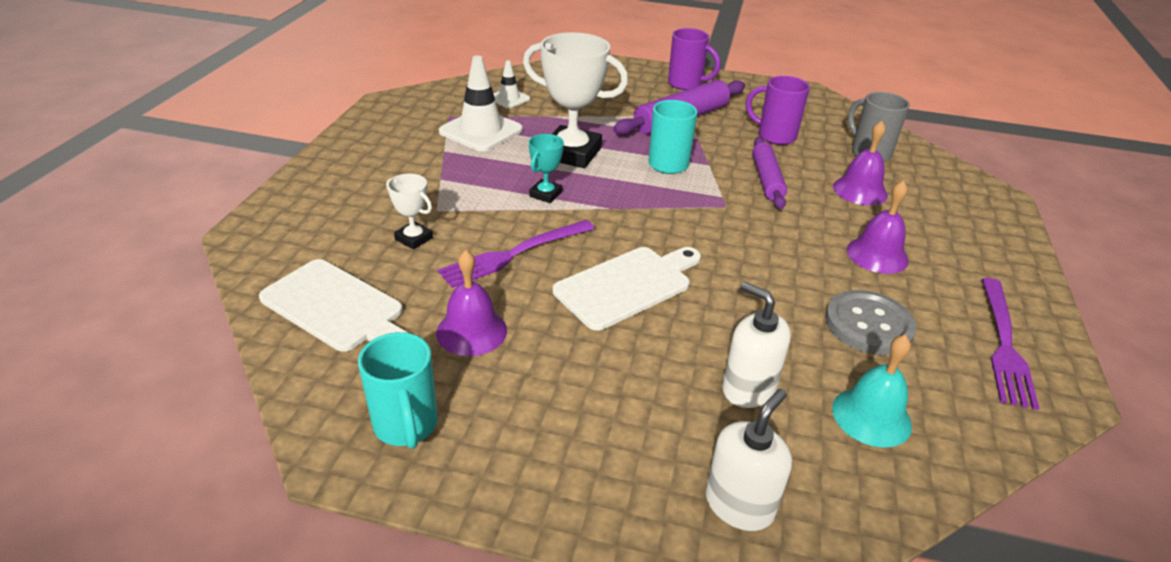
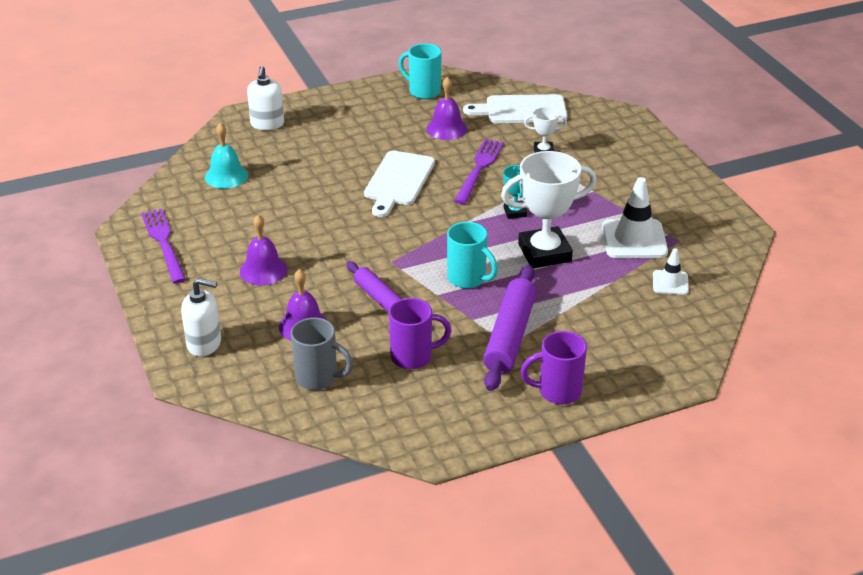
camera: 145 degrees right, 0 degrees up
white soap dispenser [722,282,791,408] -> white soap dispenser moved to [181,278,221,356]
grey button [825,290,916,355] -> none

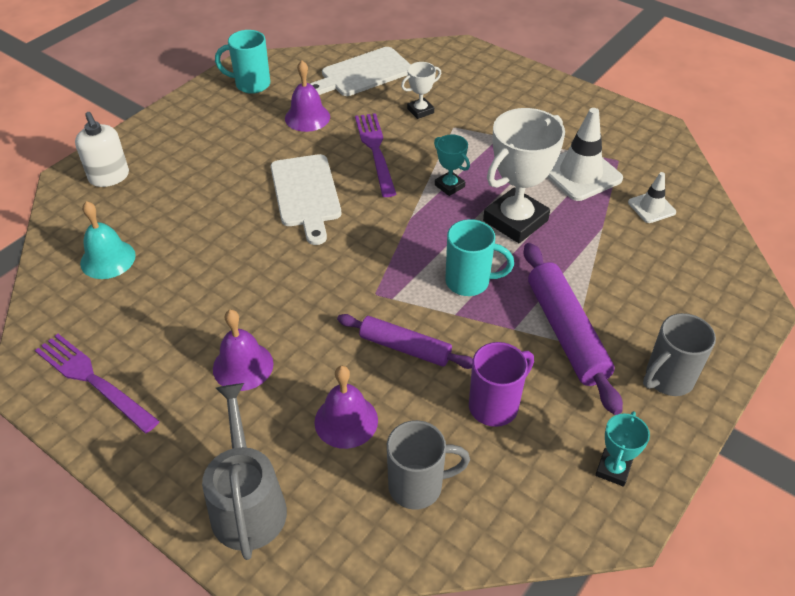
camera: 30 degrees left, 10 degrees up
white soap dispenser [181,278,221,356] -> grey watering can [202,383,287,560]
purple mug [521,331,587,404] -> grey mug [643,313,716,396]
none -> turquoise trophy [595,411,650,487]

